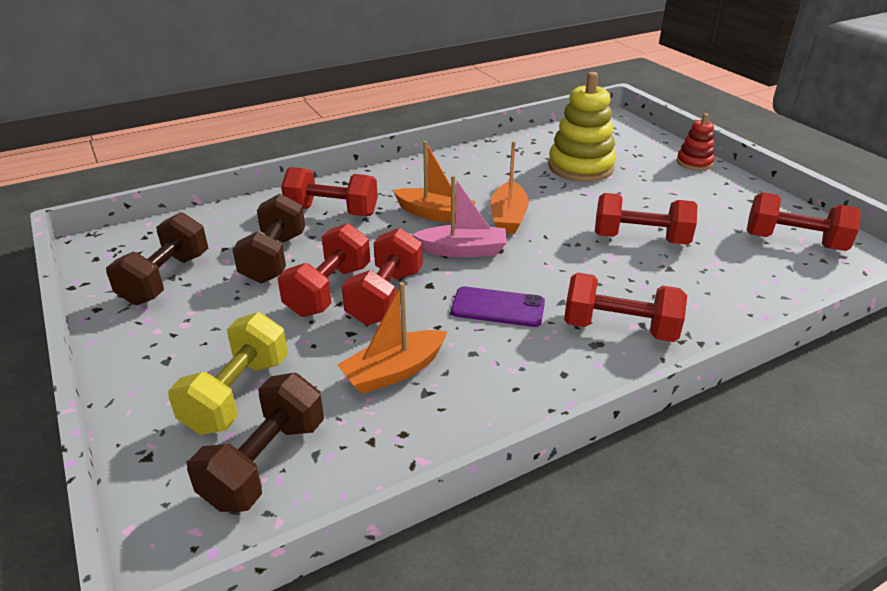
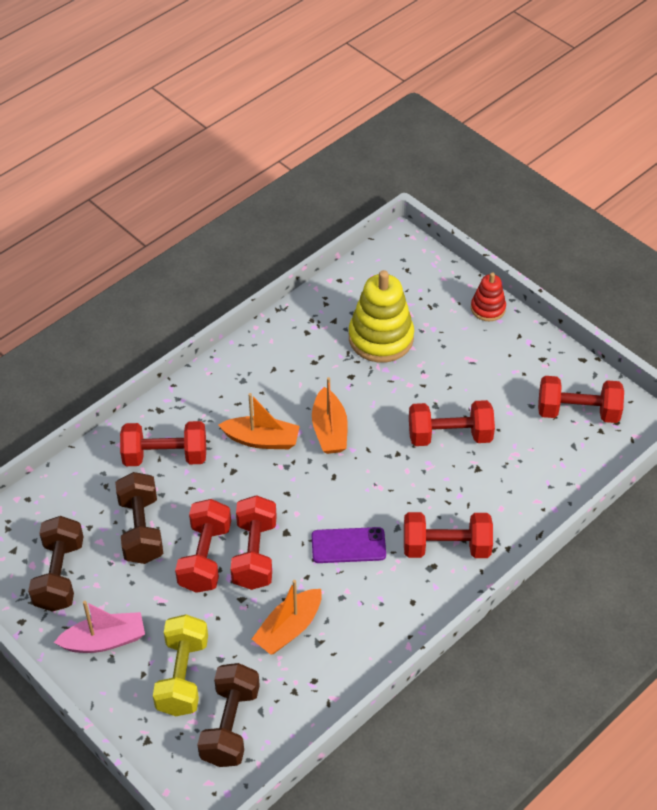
camera: 15 degrees left, 15 degrees up
pink boat [412,175,507,257] -> pink boat moved to [54,601,145,653]

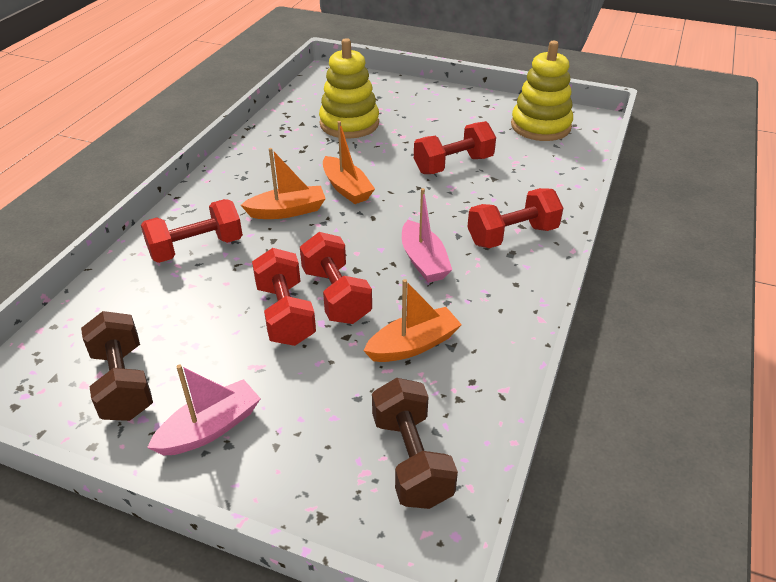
camera: 25 degrees left, 10 degrees down
brown dumbbell [115,472,163,564] -> none
yellow dumbbell [153,614,208,716] -> none
orange boat [252,580,322,655] -> orange boat turned 135 degrees counterclockwise [363,279,462,362]
purple phone [312,527,386,563] -> pink boat [402,188,452,283]
red stacking toy [471,273,506,321] -> none
red dumbbell [538,376,624,423] -> yellow stacking toy [511,41,573,141]

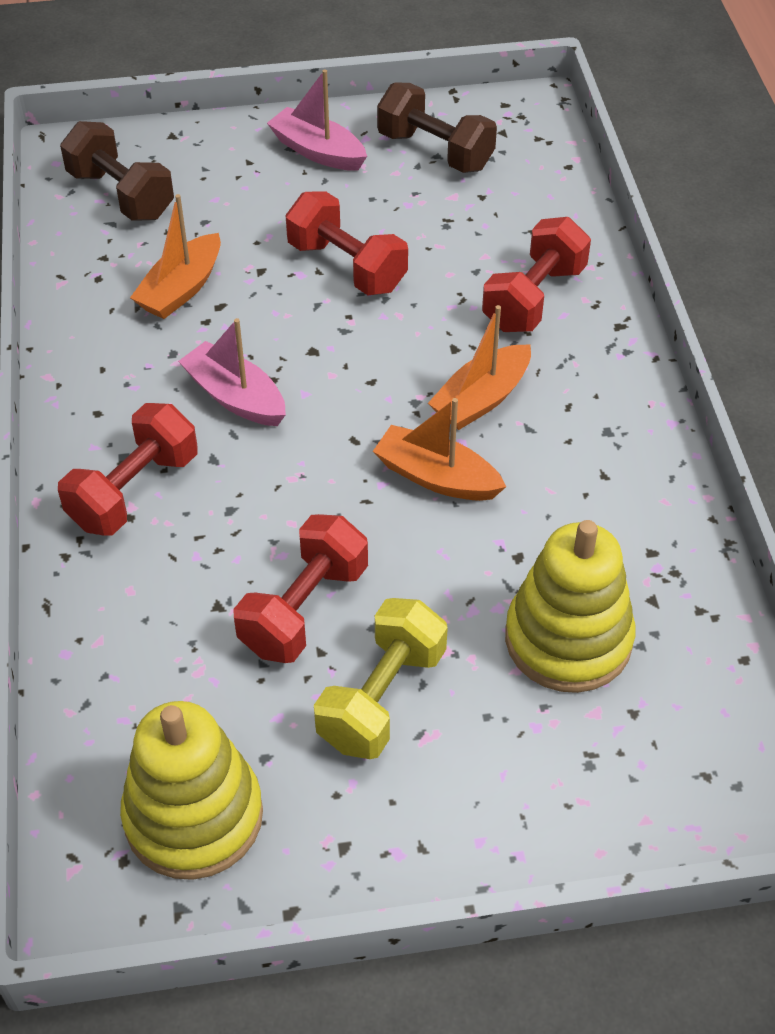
camera: 150 degrees right, 10 degrees up
pink boat [147,364,261,456] -> pink boat turned 105 degrees clockwise [267,69,367,171]
red dumbbell [300,232,372,324] -> none
none -> yellow dumbbell [314,598,448,759]

